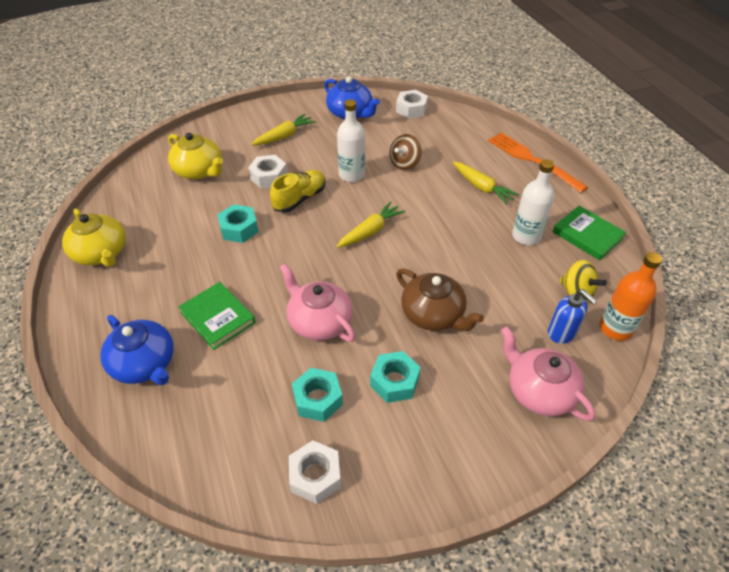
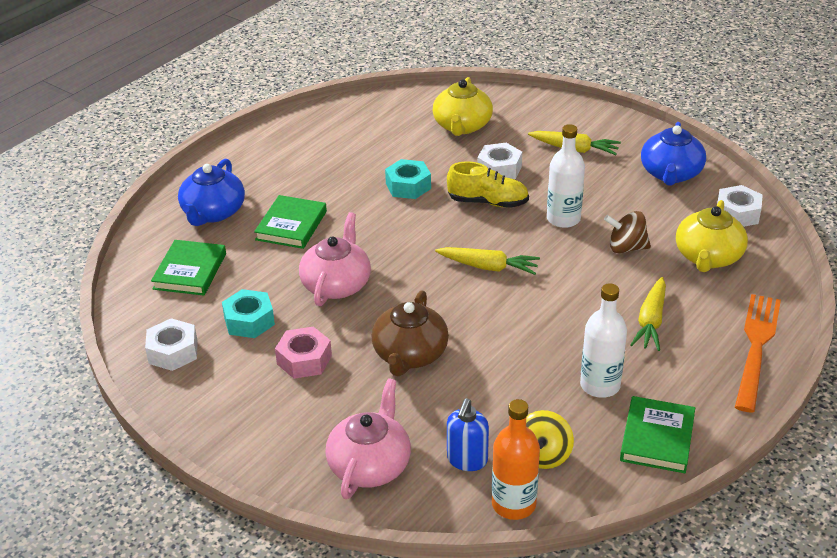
camera: 60 degrees right, 10 degrees down
yellow teapot [62,208,126,267] -> yellow teapot moved to [676,200,748,272]
turquoise nut [370,351,421,403] -> pink nut [275,327,332,379]
none -> green book [151,240,226,296]

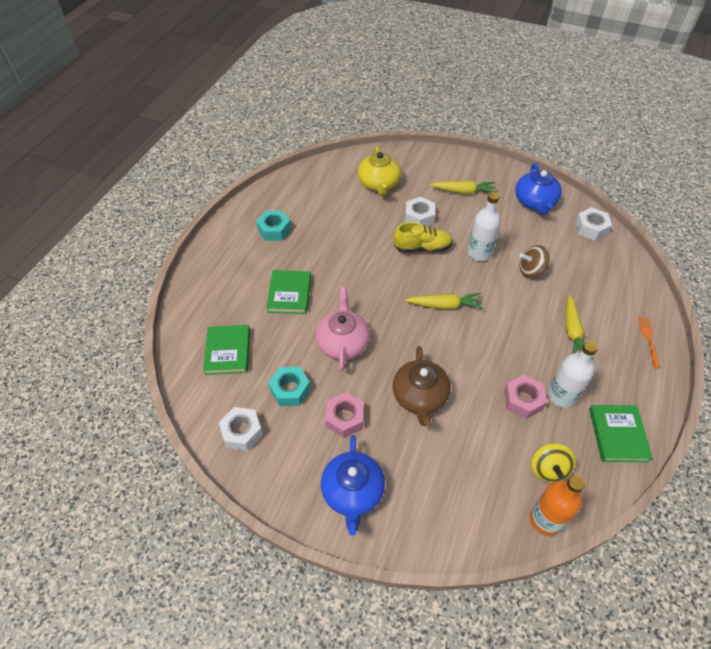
camera: 15 degrees left, 15 degrees up
blue teapot [178,159,245,226] -> blue teapot moved to [321,435,385,536]
pink teapot [325,378,411,499] -> none
turquoise nut [385,159,431,199] -> turquoise nut moved to [256,210,291,241]
blue soap dispenser [447,399,489,471] -> none
yellow teapot [676,200,748,272] -> none
orange fork [735,294,781,413] -> orange fork [638,317,660,369], size x0.51
none -> pink nut [504,375,547,419]

